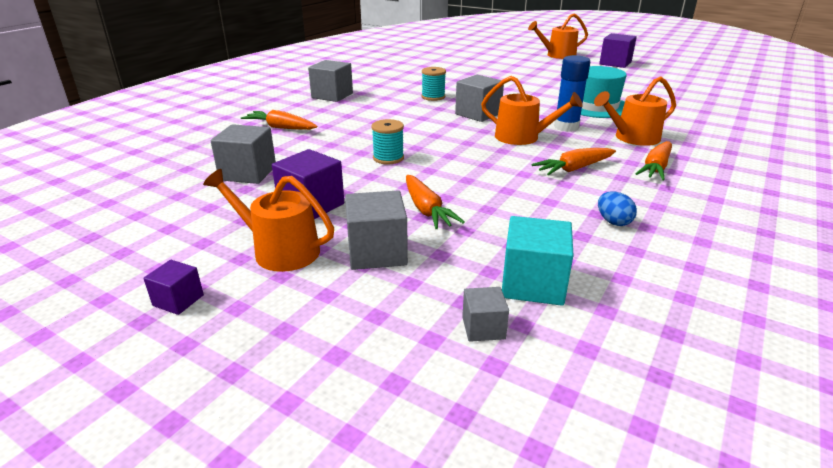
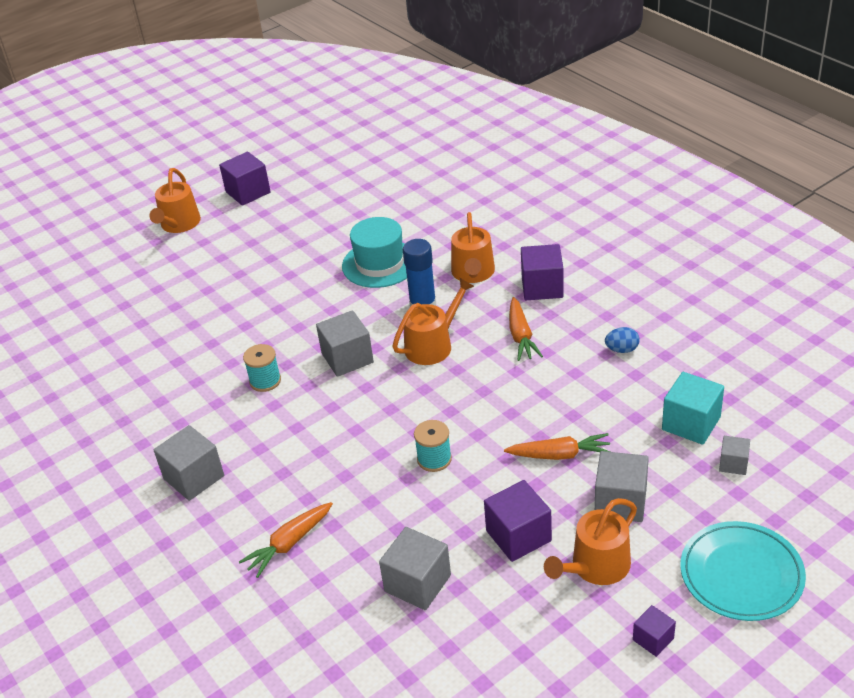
camera: 65 degrees left, 10 degrees up
orange carrot [635,141,672,180] -> purple cube [521,244,564,300]
none -> turquoise plate [680,521,806,621]

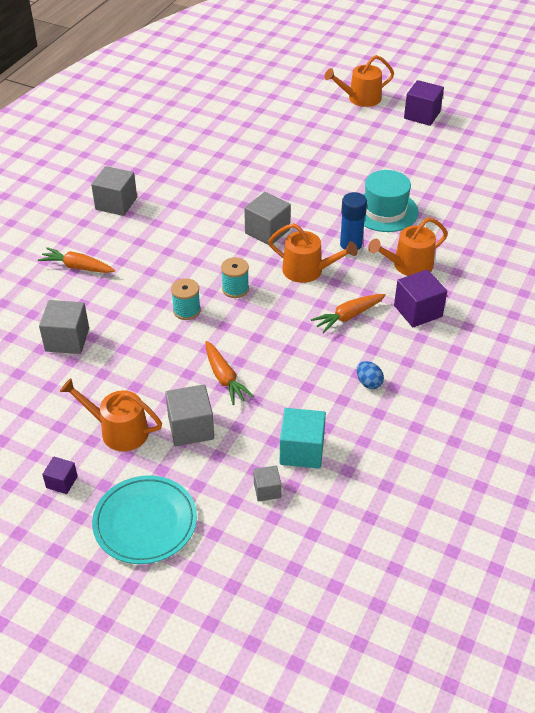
camera: 60 degrees right, 5 degrees up
turquoise spool [243,344,281,392] -> turquoise spool moved to [221,257,249,298]
purple cube [484,480,552,562] -> none

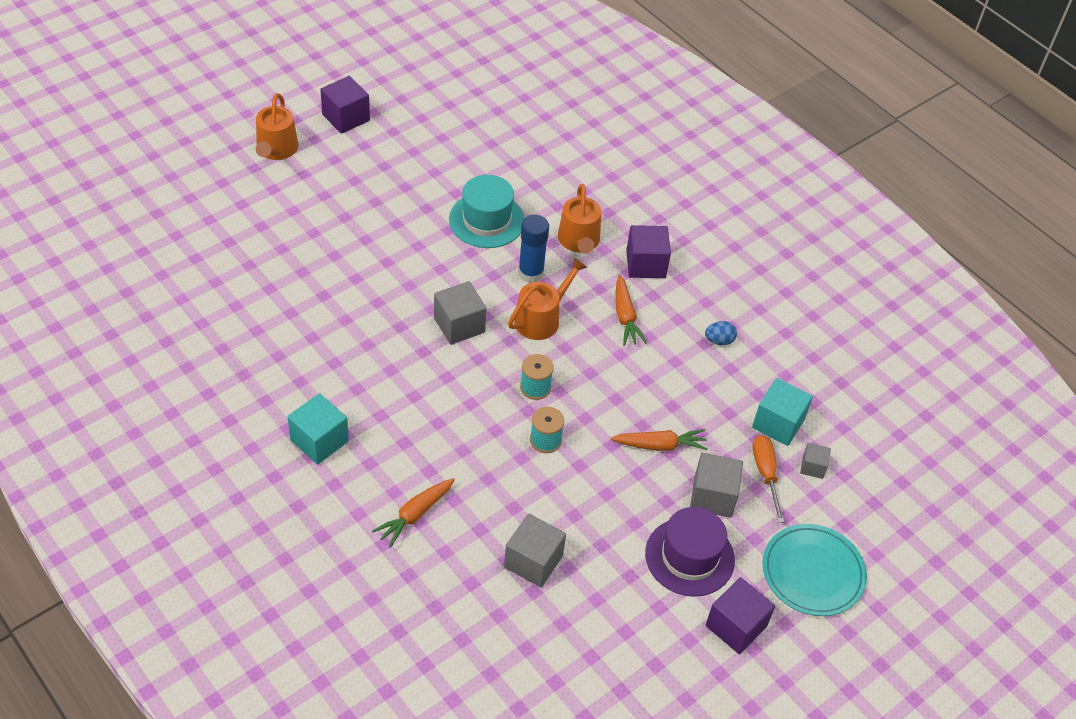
camera: 70 degrees left, 5 degrees up
purple cube [42,457,78,494] -> purple cube [706,577,775,654], size x1.78
orange watering can [60,378,162,451] -> purple hat [645,507,735,597]
grey cube [91,166,137,216] -> turquoise cube [288,393,349,464]
none -> orange screwdriver [753,435,784,523]

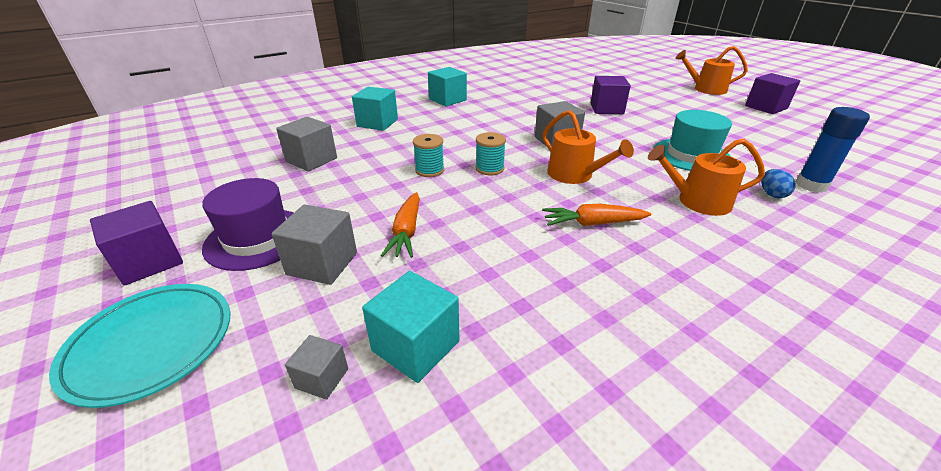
camera: 100 degrees right, 15 degrees down
orange carrot [372,478,455,548] -> turquoise cube [352,87,398,131]
blue glue stick [518,214,549,283] -> blue glue stick moved to [795,107,870,193]
purple cube [626,225,671,278] -> purple cube moved to [591,76,631,114]
blue egg [705,321,737,345] -> blue egg moved to [761,169,796,198]
orange screwdriver [753,435,784,523] -> none

